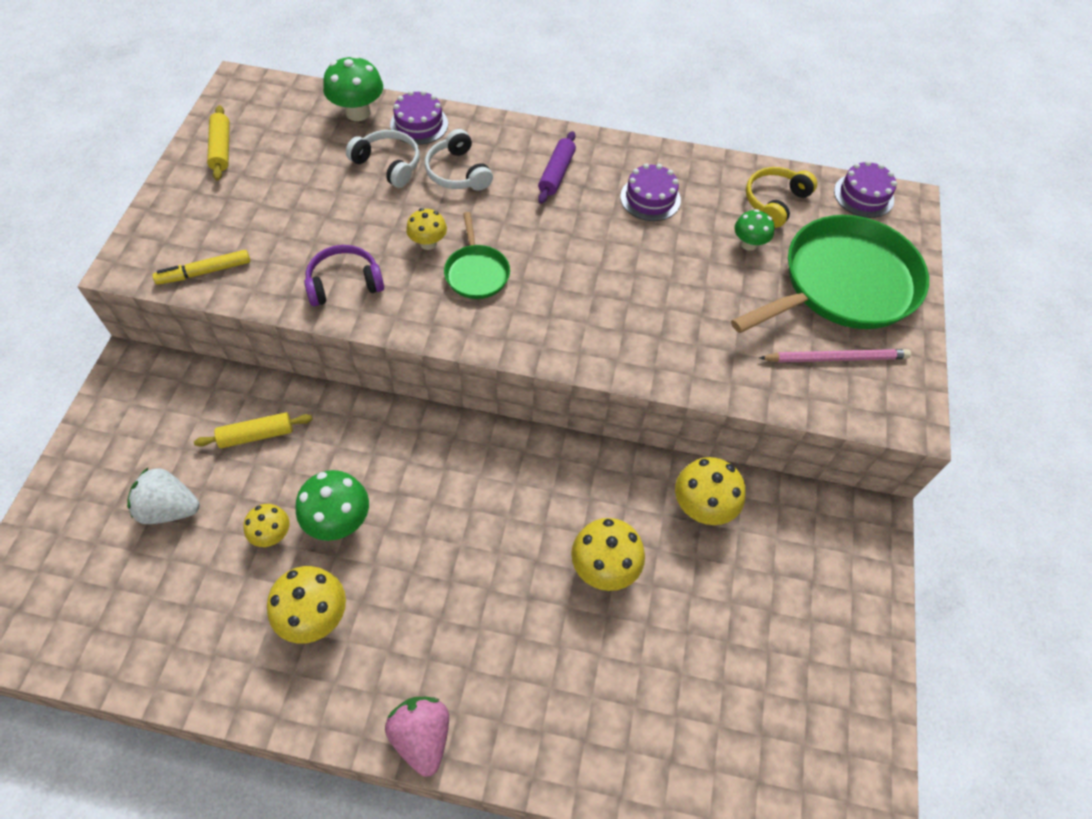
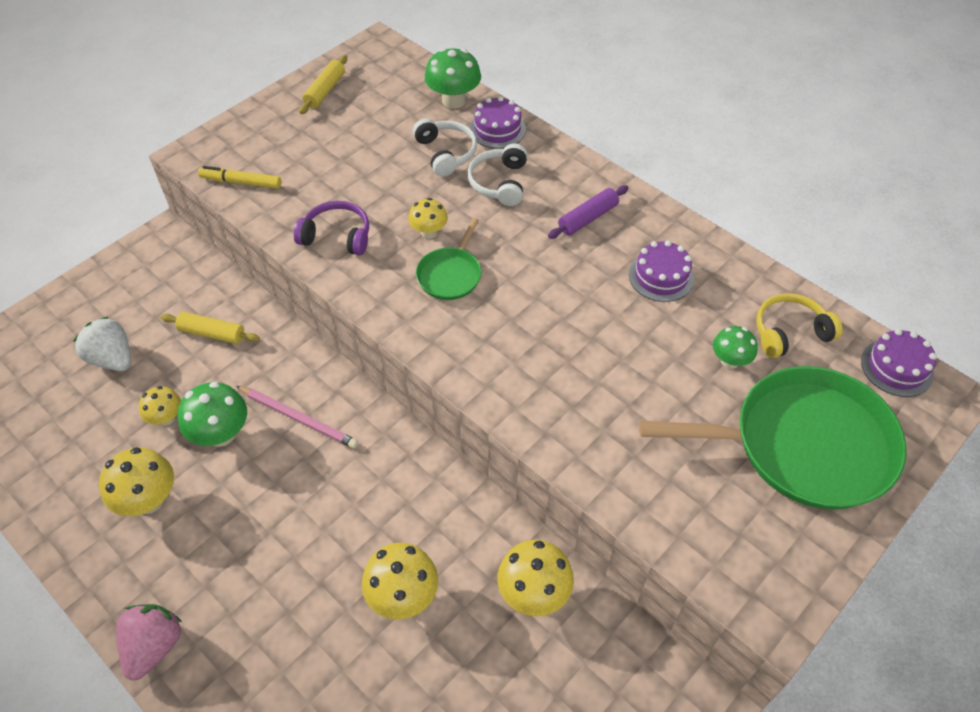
camera: 35 degrees right, 5 degrees down
pink pencil [759,349,911,363] -> pink pencil moved to [236,386,358,449]

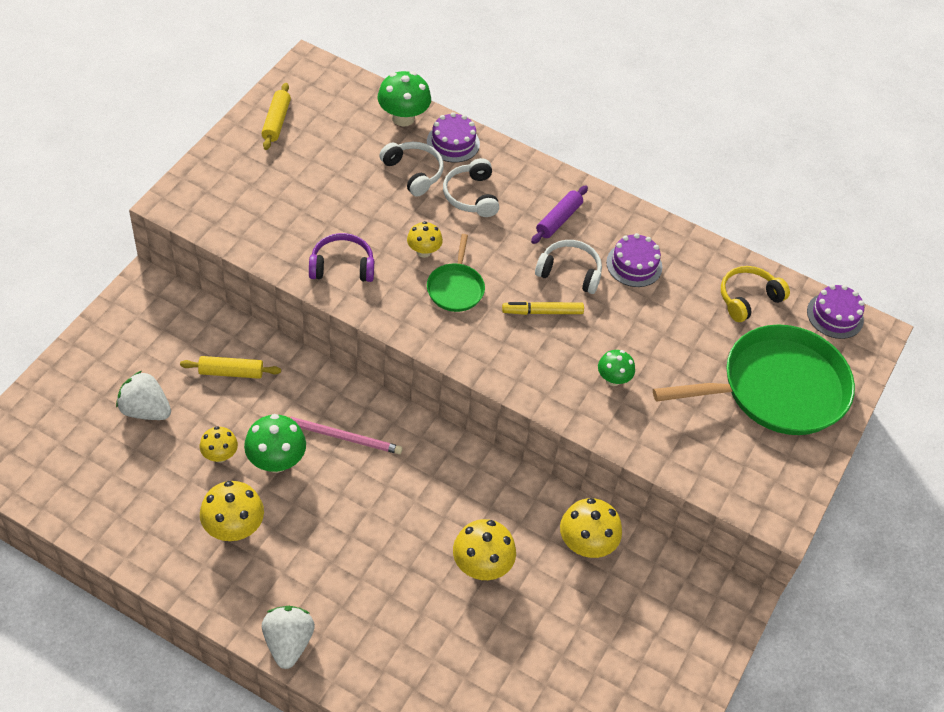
camera: 20 degrees left, 0 degrees up
pink strawberry [116,604,182,680] -> white strawberry [262,606,315,669]
yellow marker [198,166,281,189] -> yellow marker moved to [502,301,584,315]
green mushroom [713,326,758,369] -> green mushroom moved to [598,350,635,386]
none -> white headphones [535,240,602,294]

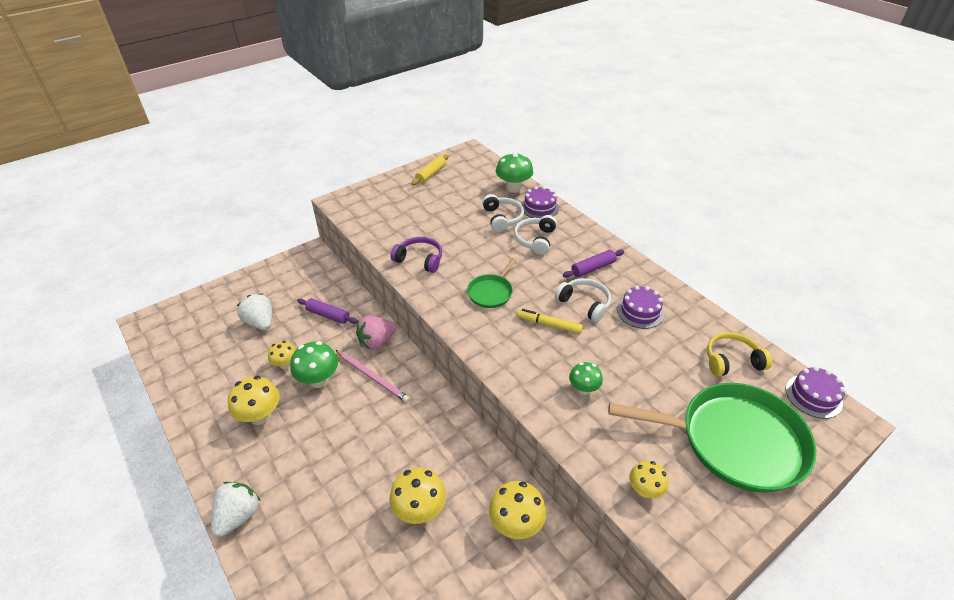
camera: 30 degrees right, 10 degrees down
yellow rolling pin [180,356,281,379] -> purple rolling pin [297,298,358,324]
yellow mushroom [407,221,443,258] -> yellow mushroom moved to [629,461,668,498]
none -> pink strawberry [356,315,396,350]

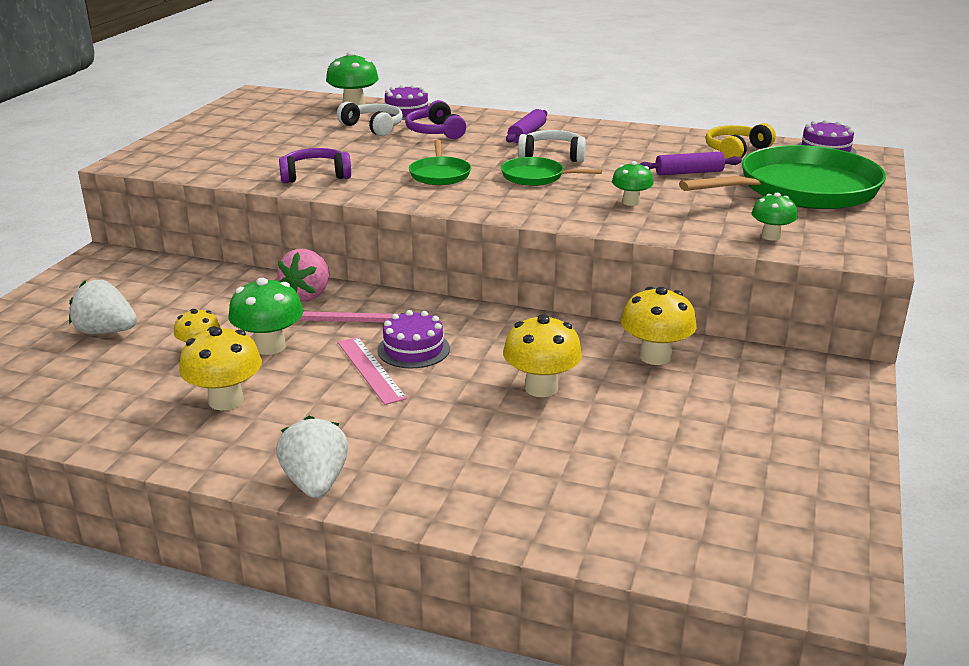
camera: 35 degrees left, 15 degrees down
purple rolling pin [297,298,358,324] -> purple rolling pin moved to [640,152,742,175]
yellow rolling pin [411,154,449,185] -> none
white headphones [514,215,557,255] -> purple headphones [405,100,466,139]
yellow marker [517,309,583,334] -> green pan [501,157,602,186]
purple cake [617,286,664,329] -> purple cake moved to [377,310,450,368]
yellow mushroom [629,461,668,498] -> green mushroom [751,193,797,241]
none -> pink ruler [338,337,407,405]

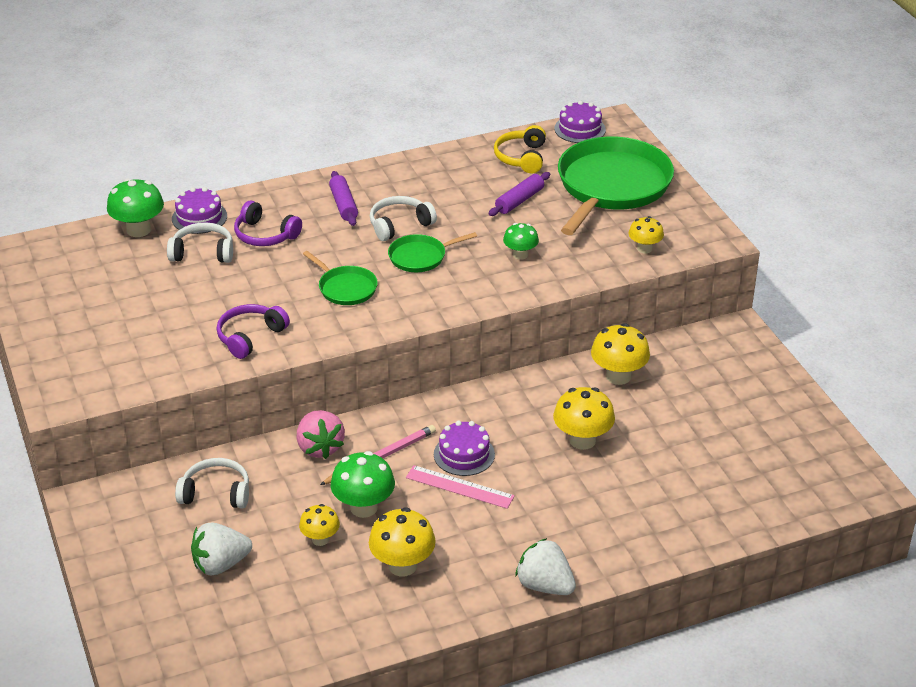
camera: 40 degrees left, 10 degrees up
green mushroom [751,193,797,241] -> yellow mushroom [629,216,664,253]
none -> white headphones [175,458,249,509]

